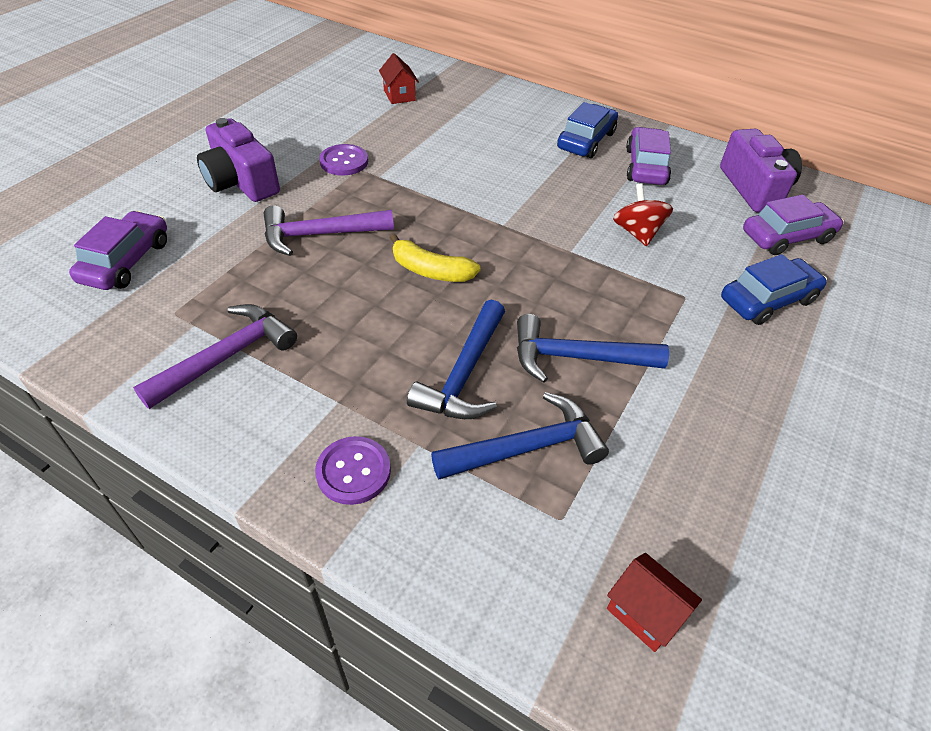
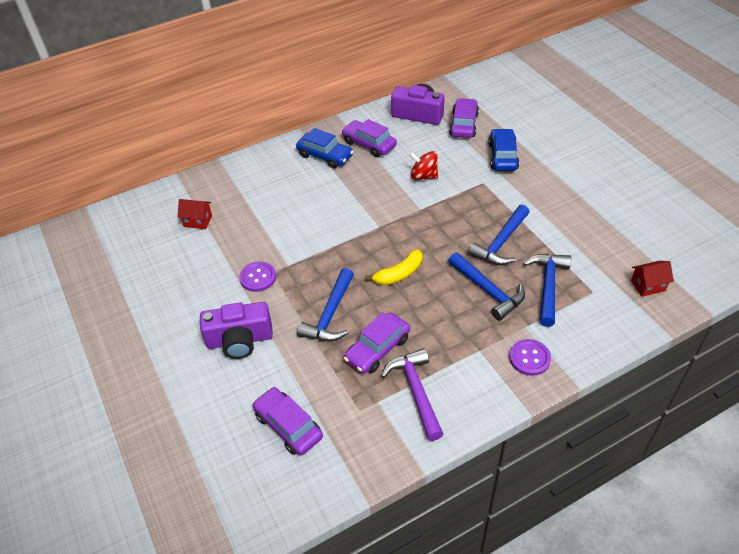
camera: 55 degrees left, 0 degrees up
purple hammer [264,205,394,256] -> blue hammer [297,268,354,342]
blue car [557,102,618,158] -> blue car turned 150 degrees clockwise [296,128,354,169]
none -> purple car [344,312,410,374]

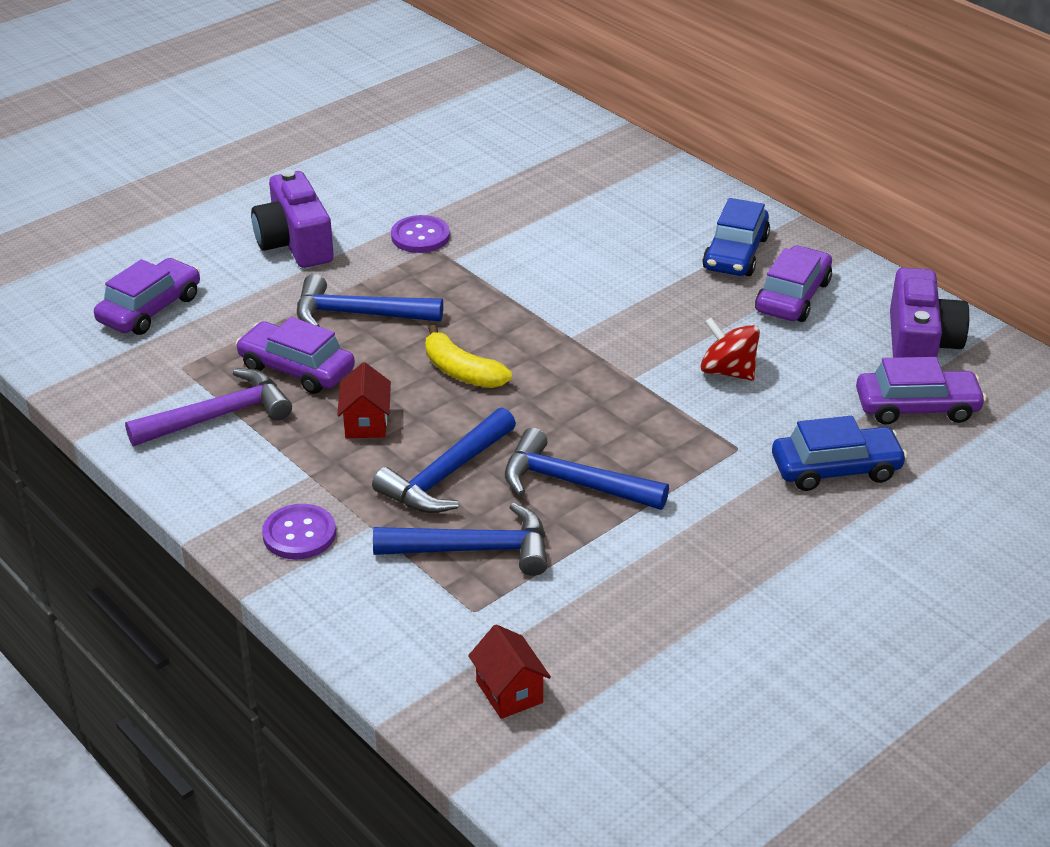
camera: 75 degrees right, 10 degrees down
red house [178,199,212,229] -> red house moved to [337,362,391,438]
red spinning top [410,151,438,180] -> red spinning top turned 60 degrees counterclockwise [700,318,760,381]

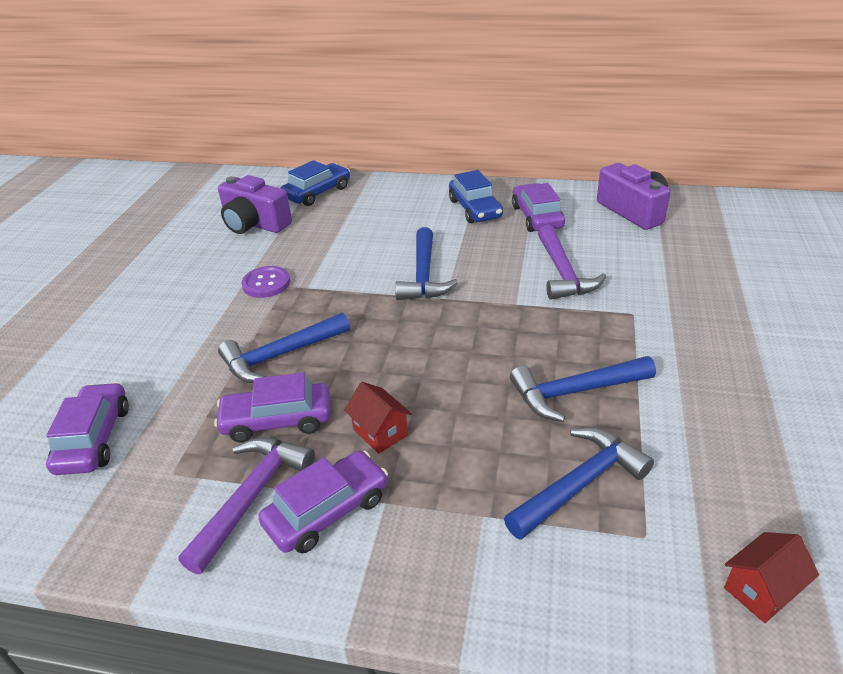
camera: 35 degrees left, 0 degrees up
purple camera [251,170,334,268] -> purple camera moved to [218,175,292,234]
purple button [262,504,336,560] -> none
blue hammer [372,407,516,513] -> blue hammer moved to [395,227,458,300]
yellow banana [426,325,512,388] -> none
red house [468,624,551,719] -> red house turned 60 degrees counterclockwise [724,532,819,623]
red spinning top [700,318,760,381] -> purple hammer [538,225,606,300]
blue car [772,416,907,491] -> blue car moved to [281,160,350,206]
purple car [856,357,986,425] -> purple car moved to [258,450,388,554]

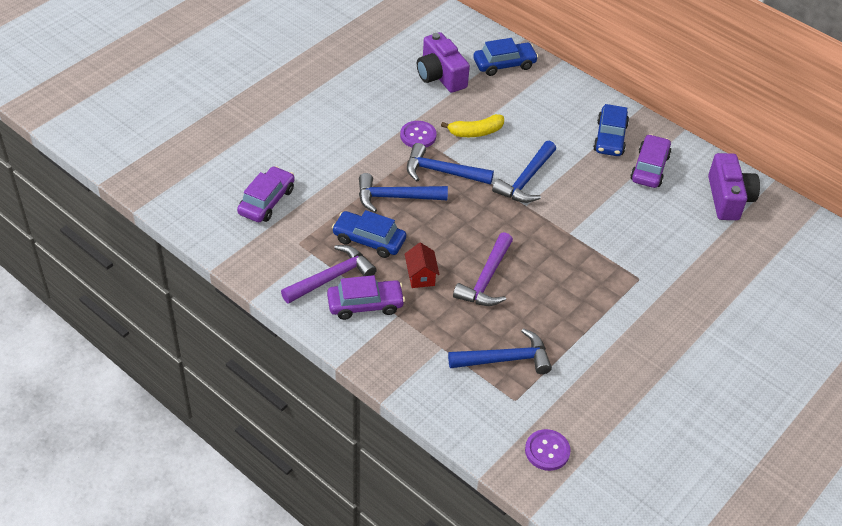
camera: 25 degrees right, 10 degrees up
purple car [214,372,331,442] -> blue car [332,210,406,258]
blue hammer [510,356,656,422] -> blue hammer moved to [407,143,494,185]
purple hammer [538,225,606,300] -> purple hammer moved to [453,232,513,306]
red house [724,532,819,623] -> purple button [525,429,571,471]
none -> yellow banana [441,114,504,137]

